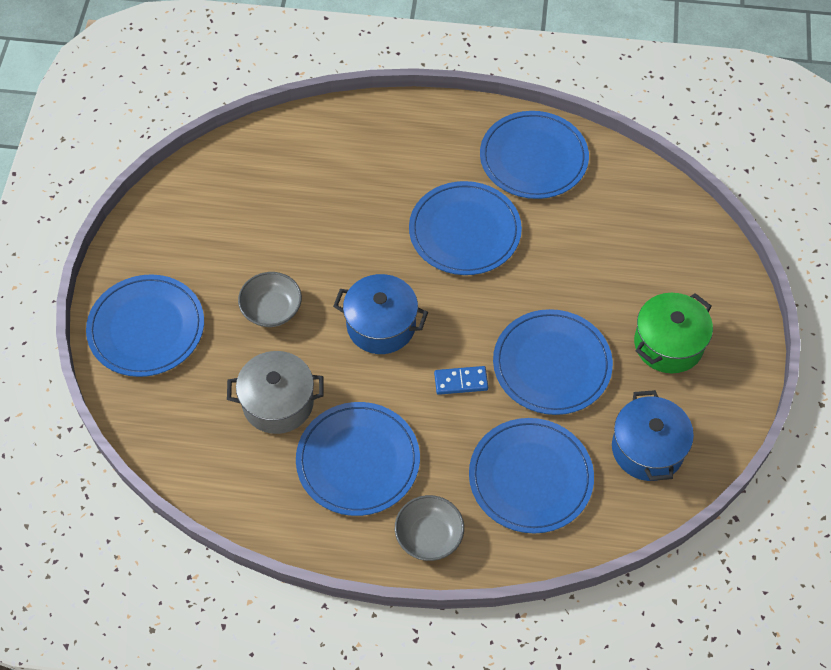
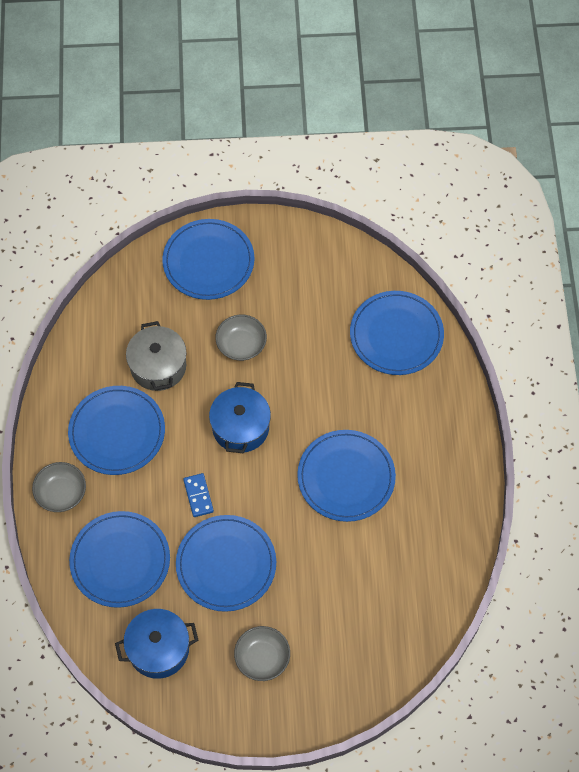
camera: 80 degrees right, 5 degrees up
blue plate [480,111,589,199] -> blue plate moved to [350,291,444,375]
green pot [634,293,713,373] -> grey bowl [234,626,290,681]

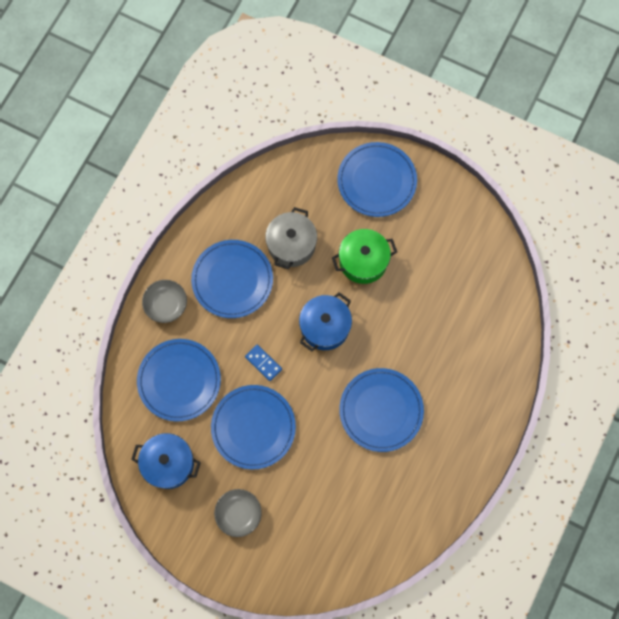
camera: 30 degrees right, 10 degrees up
blue domino [183,473,214,517] -> blue domino turned 60 degrees counterclockwise [245,345,282,381]
grey bowl [215,315,267,361] -> green pot [332,229,397,284]
blue plate [350,291,444,375] -> none

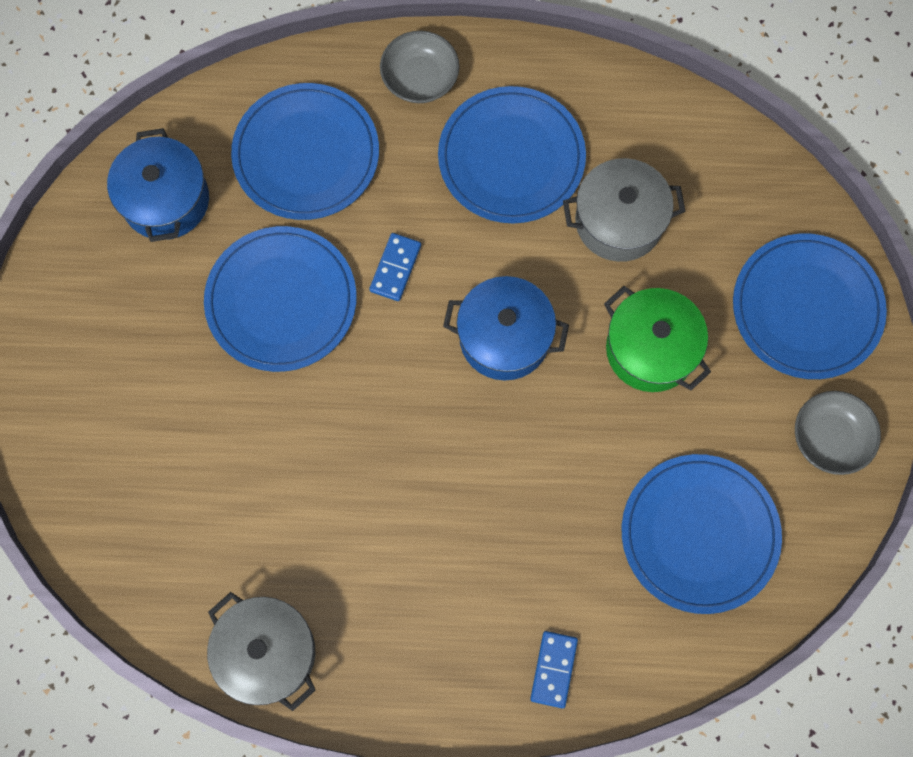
camera: 65 degrees right, 0 degrees up
grey bowl [214,489,262,537] -> grey bowl moved to [795,391,881,475]
blue plate [339,368,424,452] -> blue plate moved to [622,454,782,614]
none -> grey pot [207,592,315,711]
none -> blue domino [530,631,578,708]

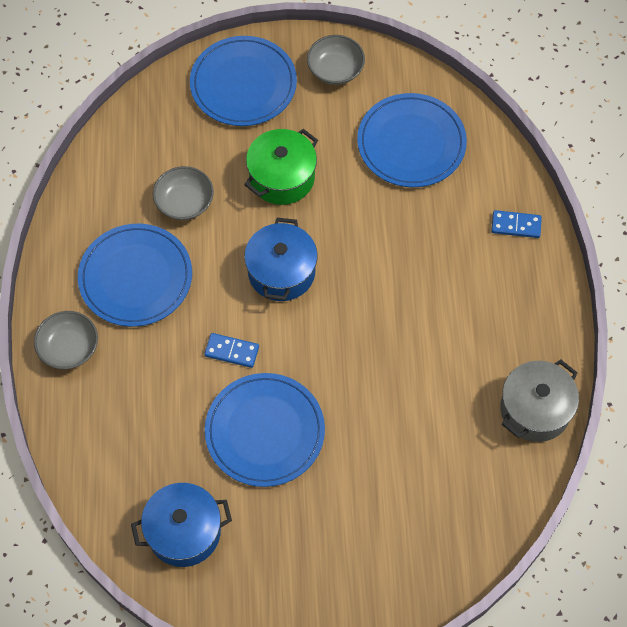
camera: 95 degrees left, 10 degrees down
blue plate [231,83,379,220] -> none
grey pot [563,158,686,262] -> grey bowl [153,166,214,220]

